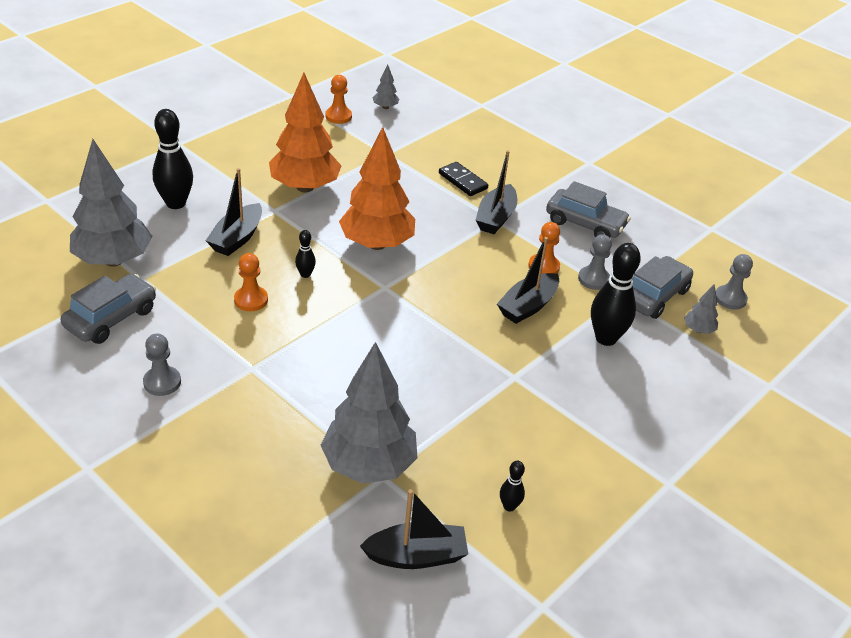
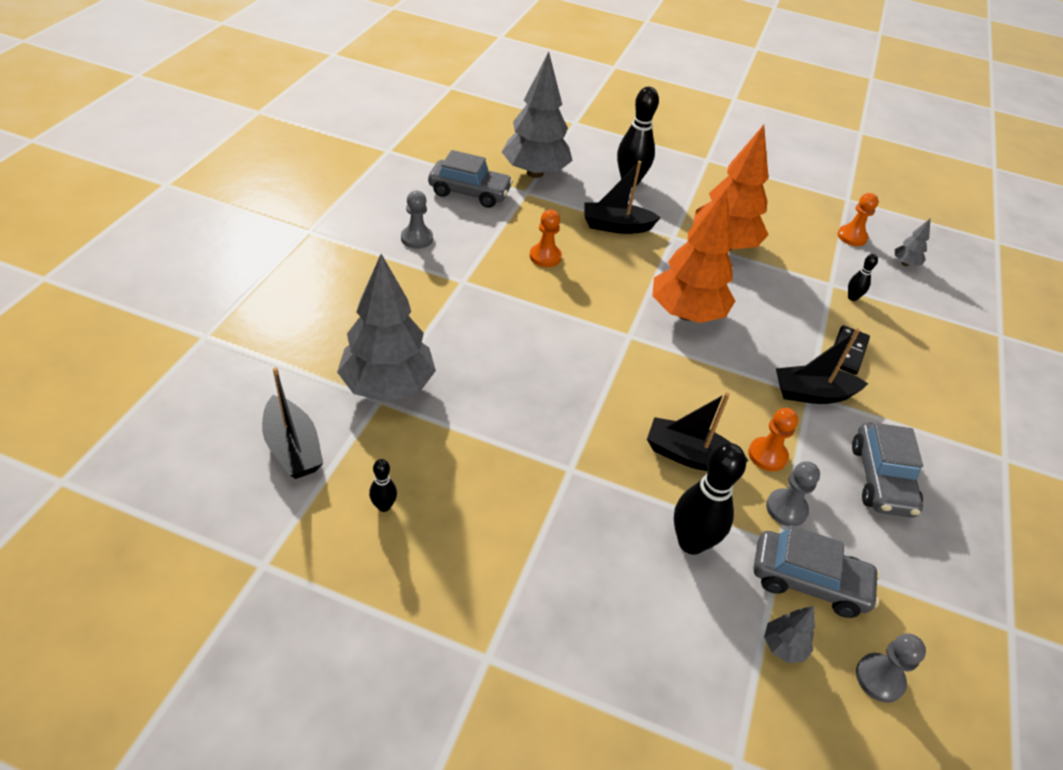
camera: 65 degrees right, 5 degrees up
black bowling pin [295,230,316,278] -> black bowling pin moved to [848,254,878,301]

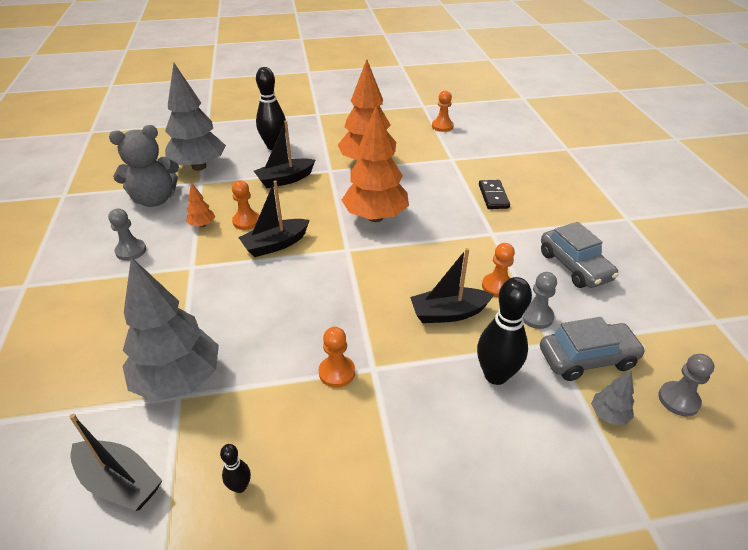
camera: 25 degrees left, 5 degrees down
grey car [428,150,513,208] -> grey teddy bear [109,125,179,207]
black boat [776,328,868,404] -> black boat moved to [238,180,310,257]
black bowling pin [848,254,878,301] -> none
grey tree [894,219,930,266] -> none
none -> orange tree [186,182,215,227]
none -> orange pawn [319,327,355,388]

